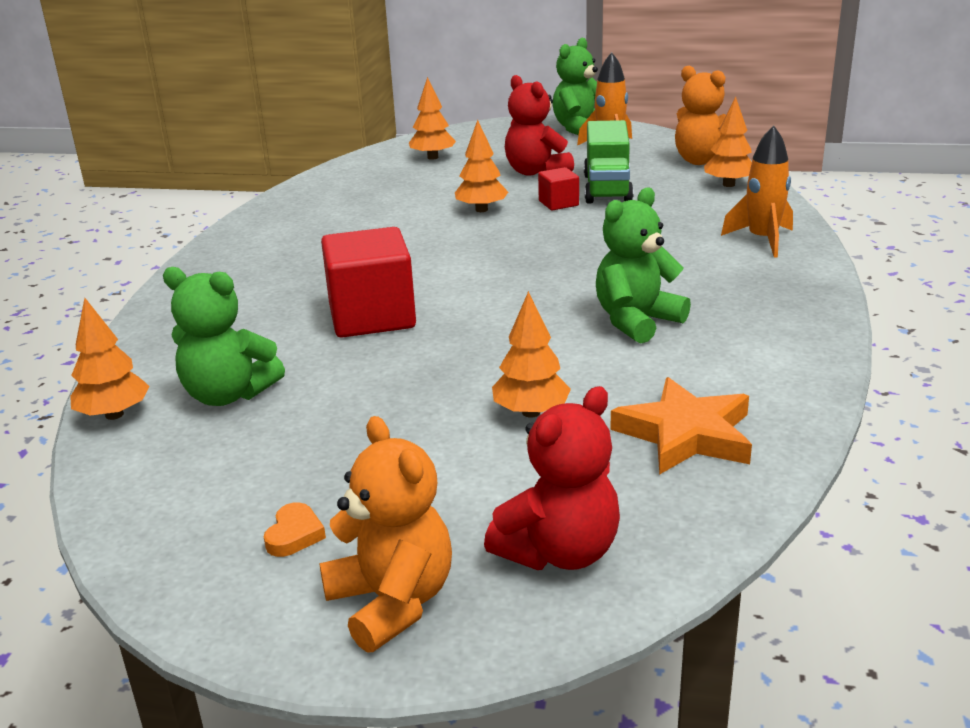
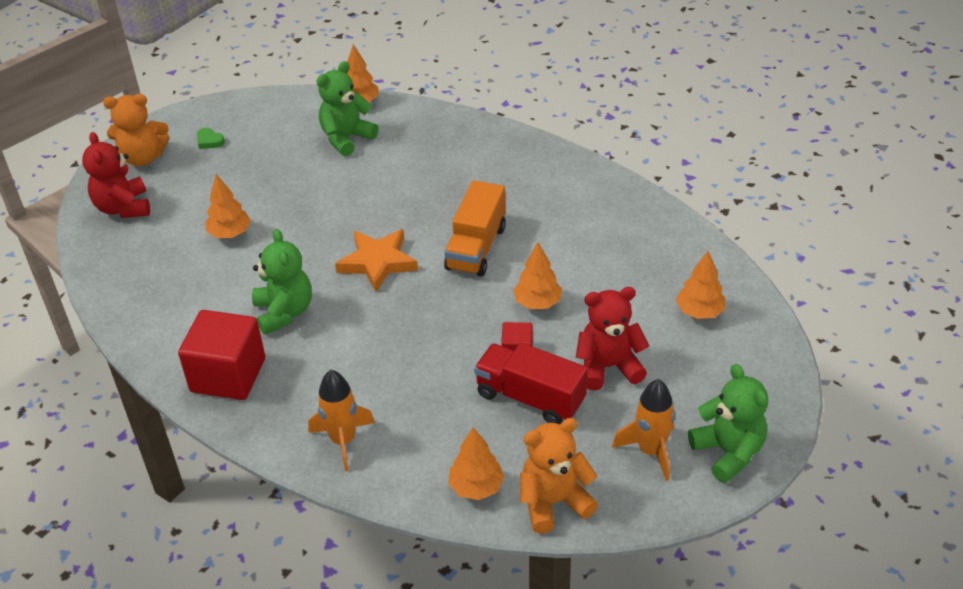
camera: 115 degrees right, 15 degrees up
orange heart [264,502,326,557] -> green heart [197,128,225,149]
red cube [321,227,416,338] -> red cube moved to [178,310,265,400]
green truck [584,120,634,204] -> red truck [474,343,588,424]
orange star [610,377,752,475] -> orange star moved to [335,229,418,292]
none -> orange truck [444,181,506,277]

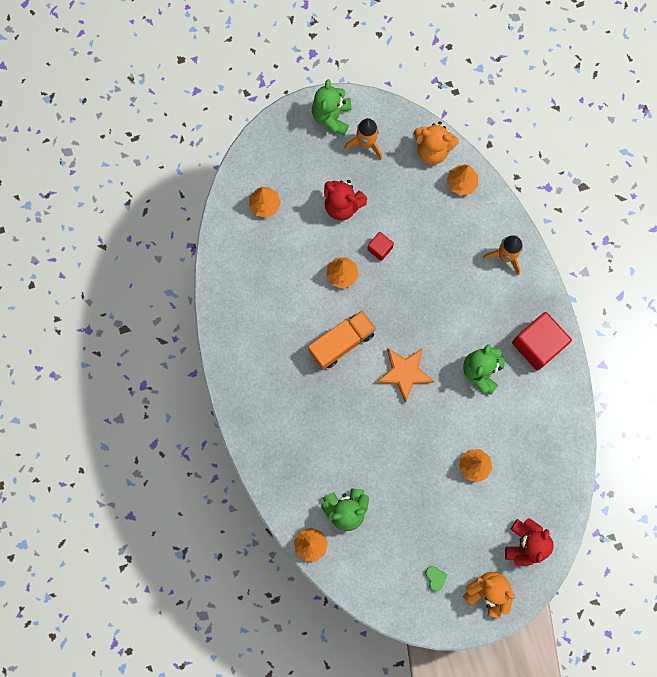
camera: 145 degrees left, 35 degrees up
red truck [474,343,588,424] -> none

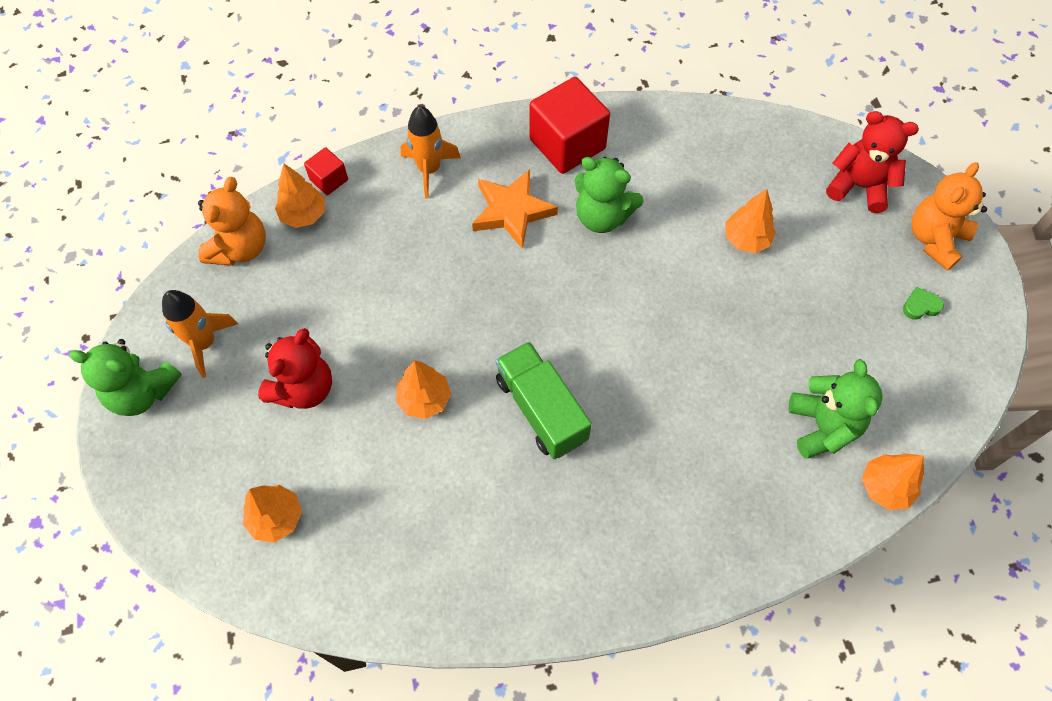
camera: 85 degrees left, 15 degrees down
orange truck [308,310,376,370] -> green truck [496,341,592,459]
red cube [367,232,394,261] -> red cube moved to [304,147,348,195]
orange star [377,348,434,403] -> orange star moved to [472,169,558,249]

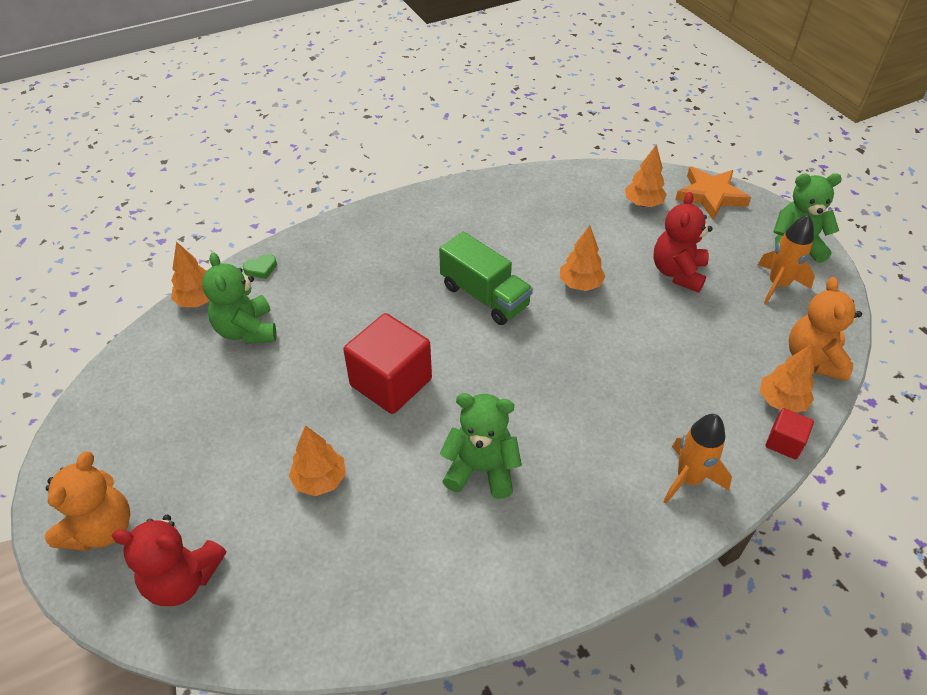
camera: 165 degrees right, 15 degrees down
orange star [472,169,558,249] -> orange star moved to [675,167,751,220]
red cube [529,77,610,174] -> red cube moved to [343,313,432,414]
green heart [903,287,944,320] -> green heart moved to [243,254,277,279]

